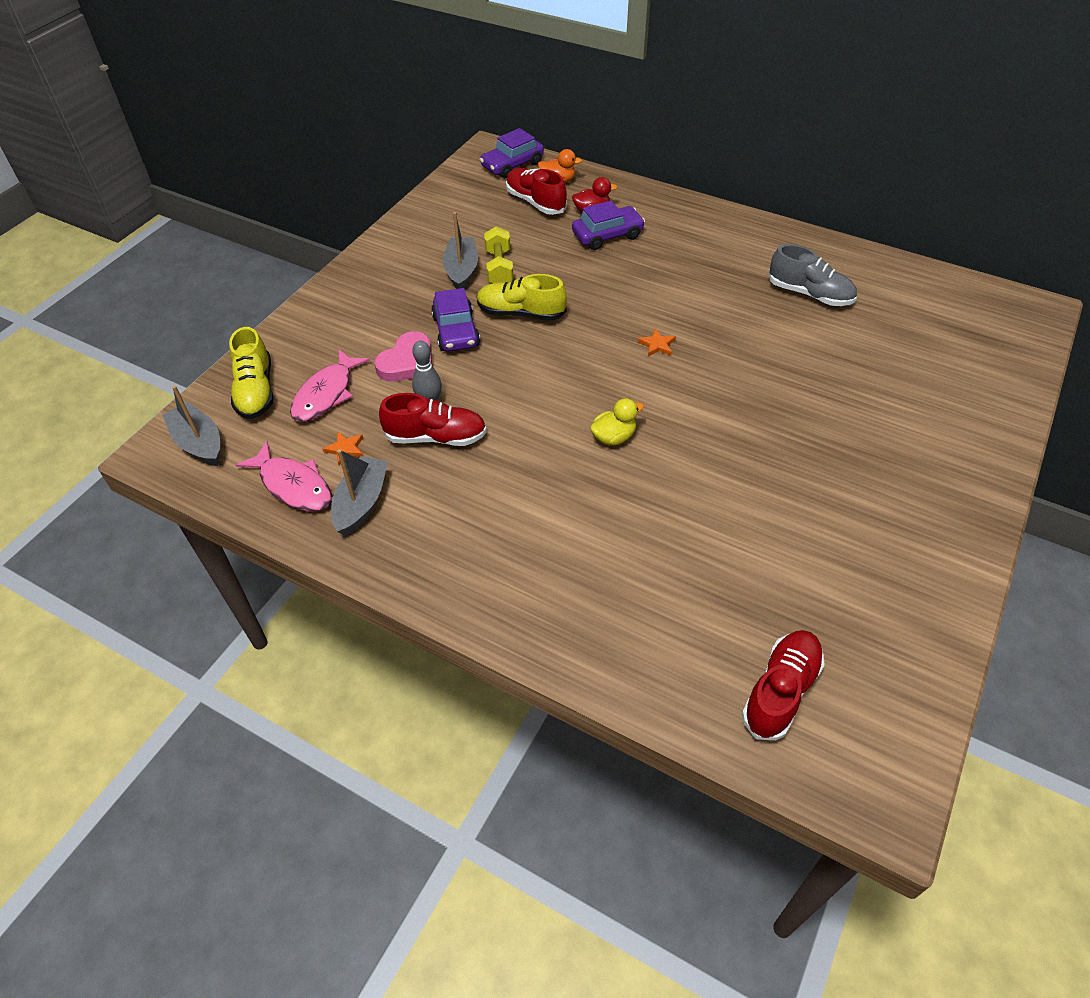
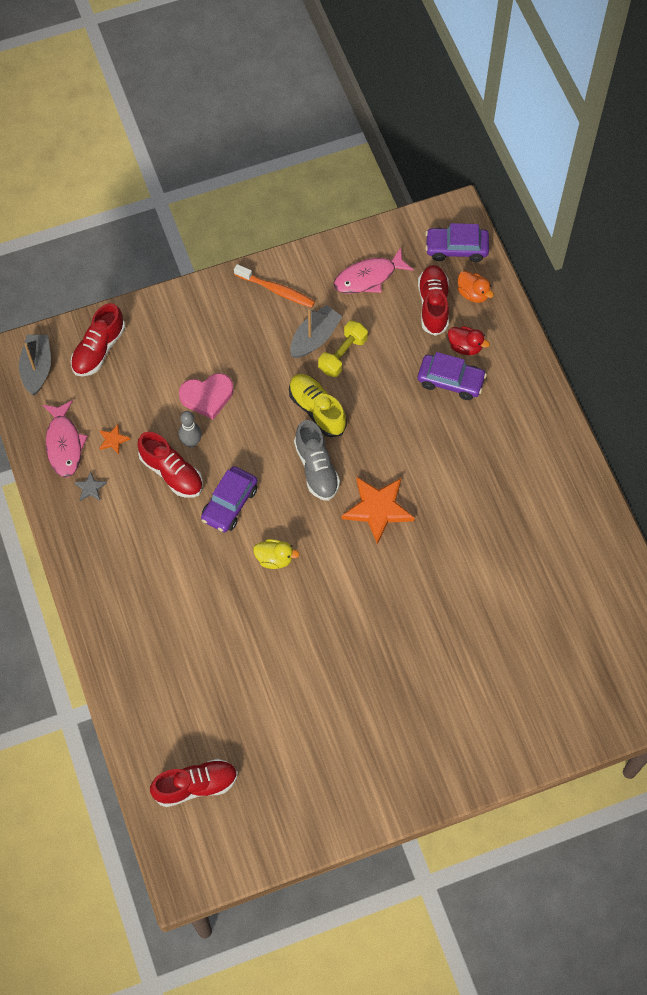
camera: 40 degrees right, 15 degrees up
yellow shoe [229,327,274,419] -> red shoe [71,303,125,376]
pink fish [290,349,370,422] -> pink fish moved to [334,247,414,294]
grey boat [331,449,388,536] -> grey star [74,471,107,501]
purple car [431,288,480,352] -> purple car moved to [201,466,257,532]
orange star [638,328,676,357] -> orange star [342,477,415,545], size x2.20
grey shoe [769,244,857,306] -> grey shoe moved to [294,420,340,501]
none -> orange toothbrush [234,264,315,308]

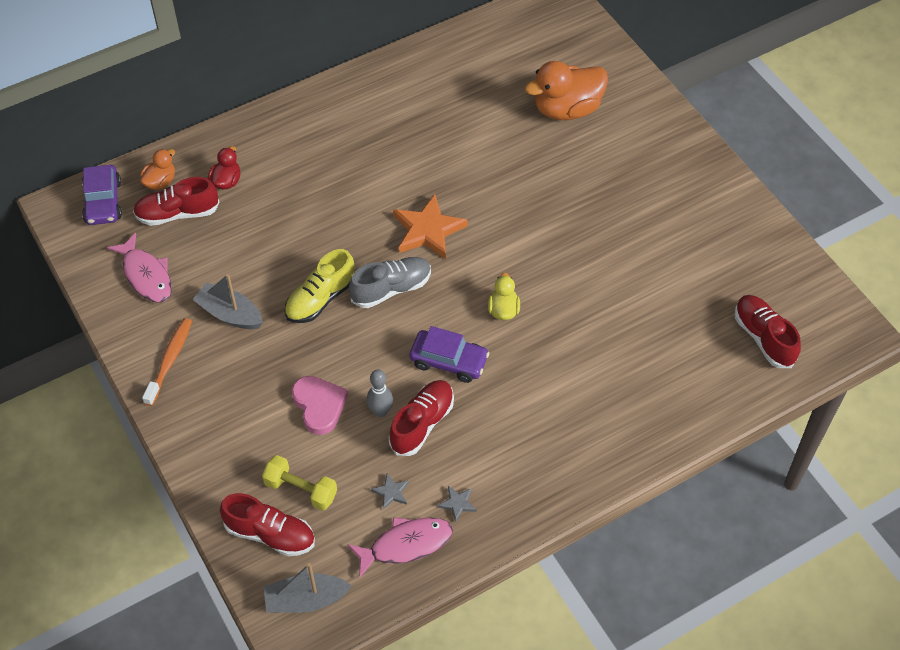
camera: 100 degrees left, 10 degrees down
orange star [99,424,130,454] -> grey star [371,473,409,510]
yellow dumbbell [318,321,368,377] -> yellow dumbbell moved to [262,455,337,511]
purple car [418,352,487,400] -> none
none -> orange duck [525,61,608,120]

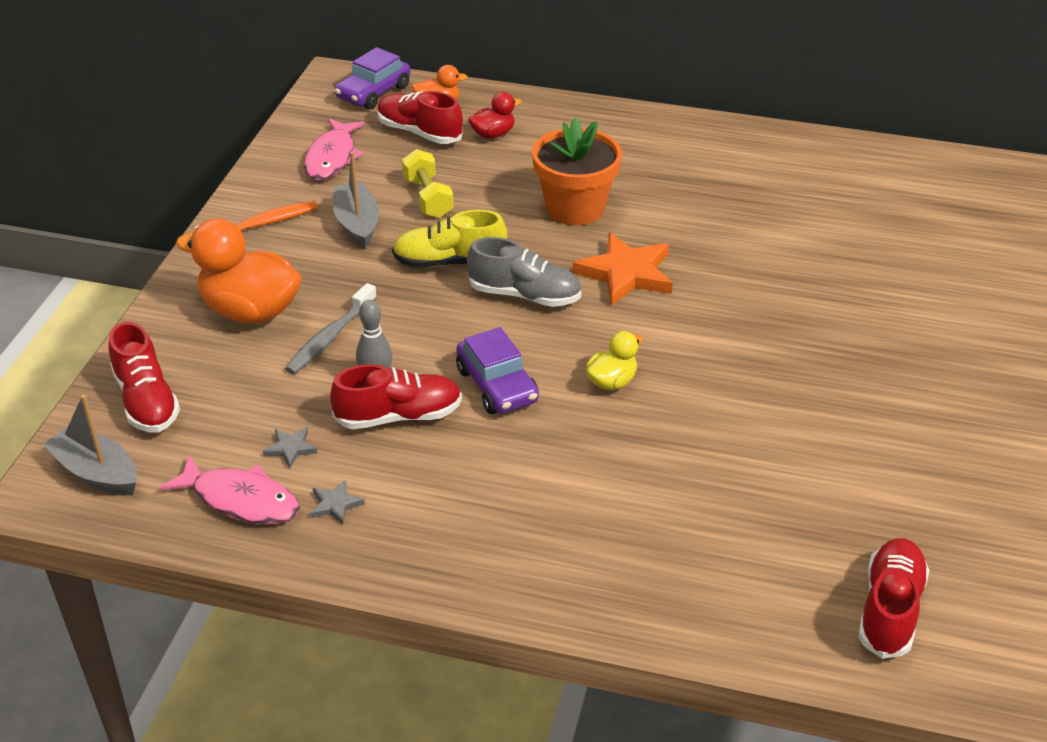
camera: 45 degrees right, 15 degrees down
yellow dumbbell [262,455,337,511] -> yellow dumbbell moved to [402,149,454,218]
pink heart [292,376,348,435] -> grey toothbrush [285,283,377,374]
orange duck [525,61,608,120] -> orange duck moved to [176,219,302,323]
none -> orange flower pot [532,117,622,225]

